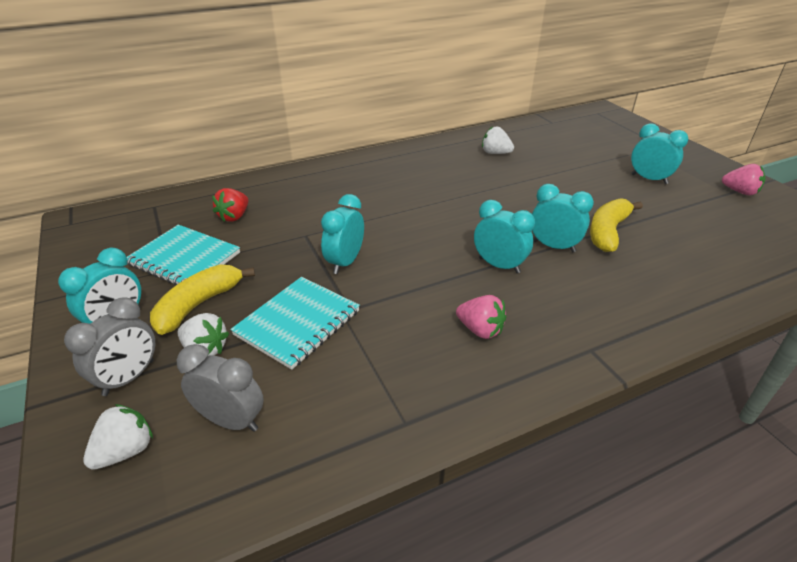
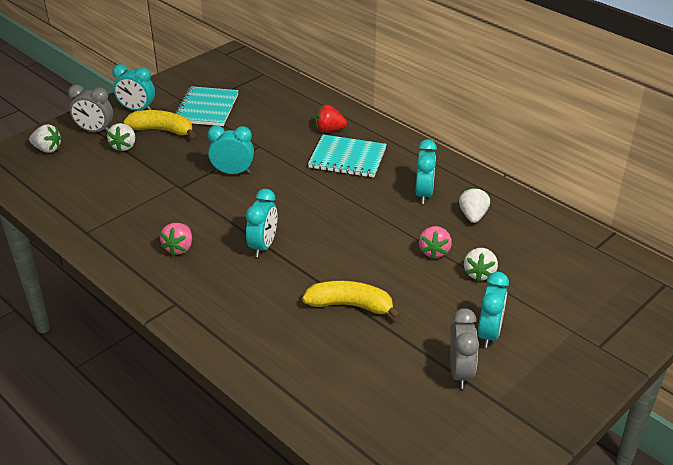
camera: 70 degrees right, 0 degrees up
grey clock [177,344,264,432] -> grey clock moved to [450,308,479,389]
red strawberry [212,188,249,222] -> red strawberry moved to [315,105,347,132]
turquoise notebook [230,277,360,370] -> turquoise notebook moved to [308,135,387,178]
turquoise clock [532,184,594,252] -> turquoise clock moved to [415,139,437,204]
pink strawberry [722,164,766,195] -> pink strawberry moved to [419,226,452,259]
none -> white strawberry [464,248,498,282]

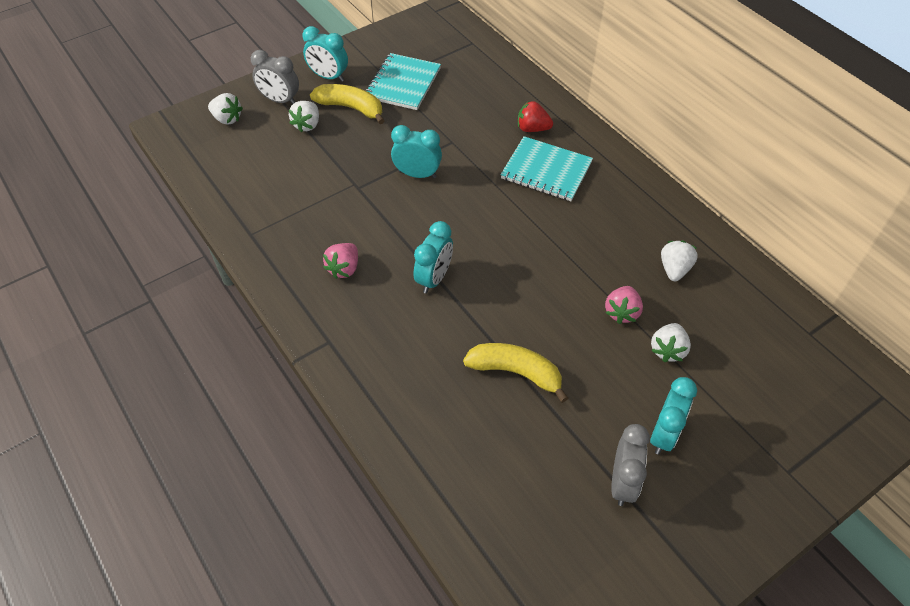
camera: 10 degrees right, 15 degrees up
turquoise clock [415,139,437,204] -> none

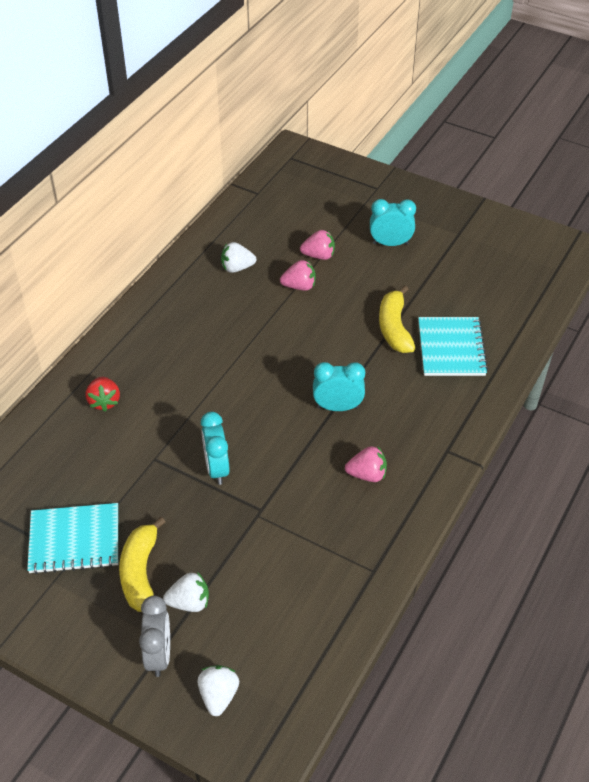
camera: 115 degrees left, 5 degrees down
turquoise clock [303,26,348,82] -> none
turquoise notebook [501,136,593,201] -> turquoise notebook moved to [418,317,488,376]
grey clock [611,424,650,506] -> none
white strawberry [651,323,691,362] -> pink strawberry [300,230,335,260]

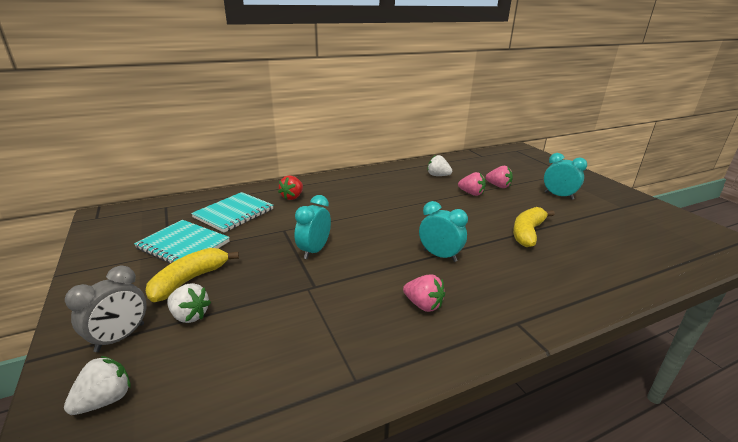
camera: 35 degrees right, 20 degrees down
turquoise notebook [418,317,488,376] -> turquoise notebook moved to [191,192,273,233]

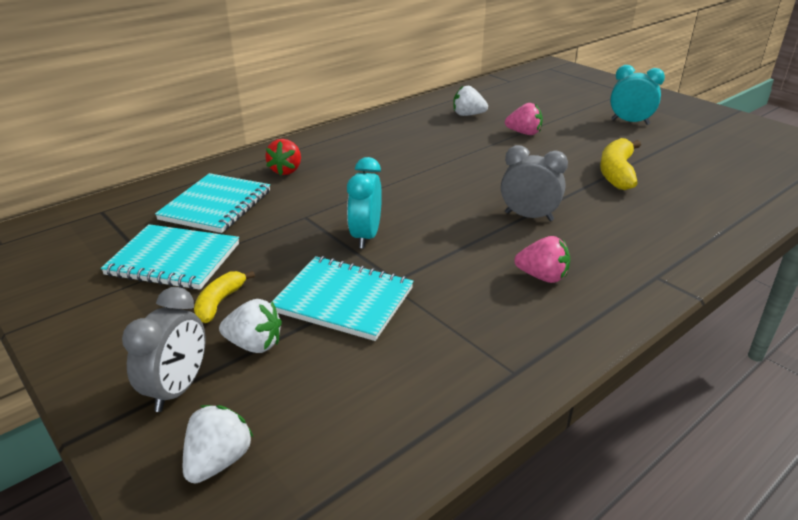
camera: 15 degrees left, 5 degrees up
yellow banana [146,248,239,302] -> yellow banana [194,271,255,323], size x0.62
turquoise clock [419,201,468,262] -> grey clock [501,145,568,221]
pink strawberry [486,166,513,188] -> none
none -> turquoise notebook [270,256,414,341]

